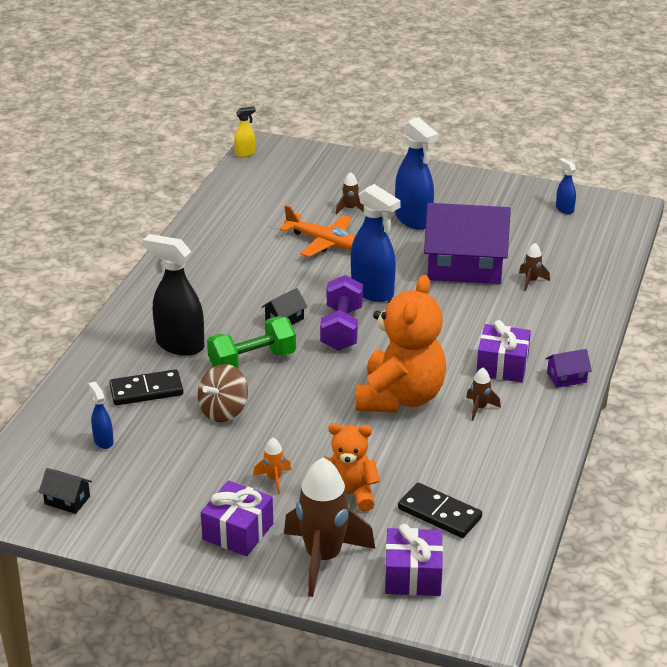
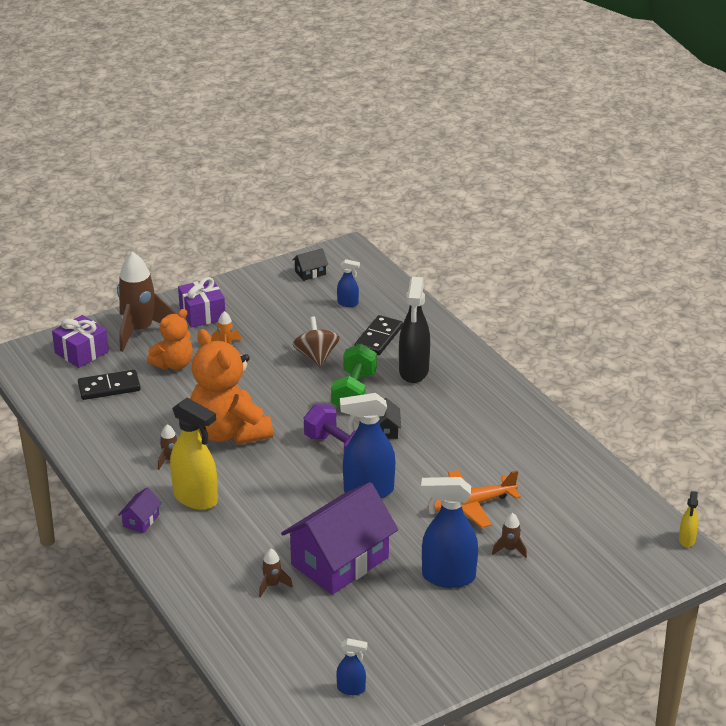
camera: 130 degrees right, 0 degrees up
black spray bottle [143,234,204,356] -> black spray bottle turned 120 degrees clockwise [399,277,430,383]
purple gift [476,320,531,382] -> yellow spray bottle [170,397,218,510]

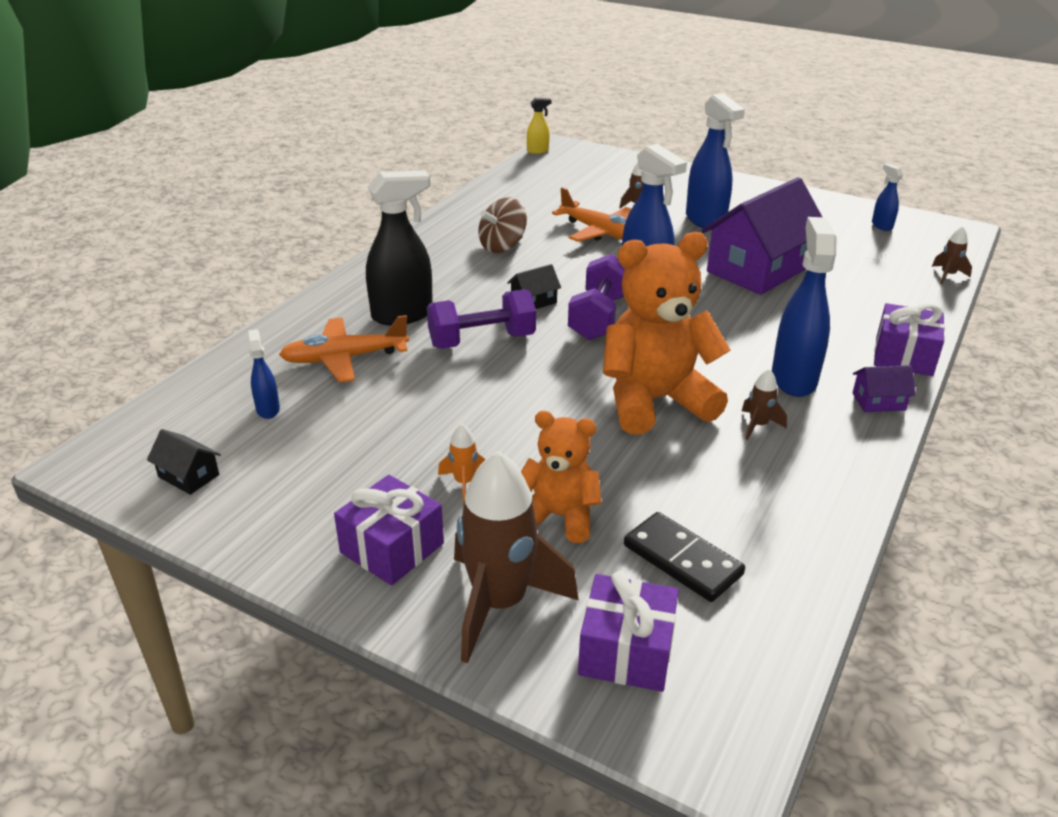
camera: 120 degrees left, 0 degrees up
yellow spray bottle [170,397,218,510] -> blue spray bottle [772,217,837,397]
orange teddy bear [190,329,273,445] -> orange teddy bear turned 135 degrees counterclockwise [603,232,730,434]
brown rocket [259,549,293,597] -> brown rocket moved to [932,226,972,284]
purple house [281,482,398,595] -> purple house turned 60 degrees counterclockwise [701,177,822,295]
brown spinning top [293,316,340,367] -> brown spinning top moved to [478,198,527,253]
green dumbbell [331,344,377,407] -> purple dumbbell [427,289,536,349]
black domino [355,315,403,355] -> orange plane [279,315,409,383]
none -> purple gift [874,303,945,376]

